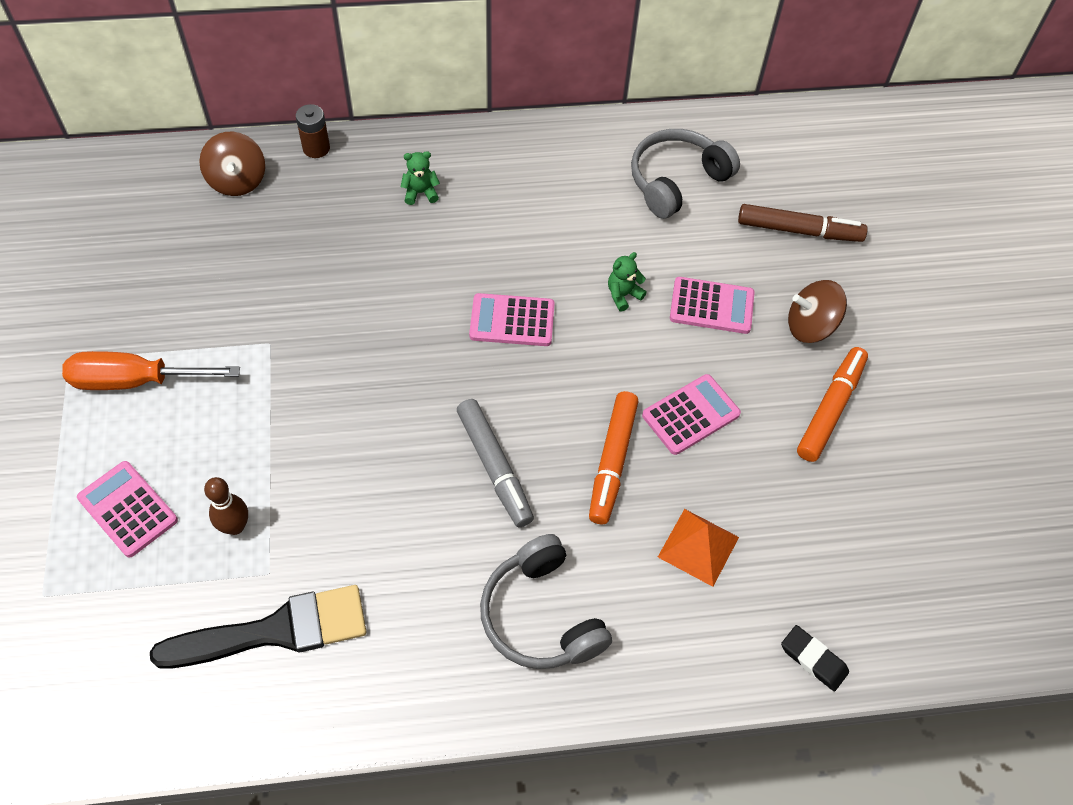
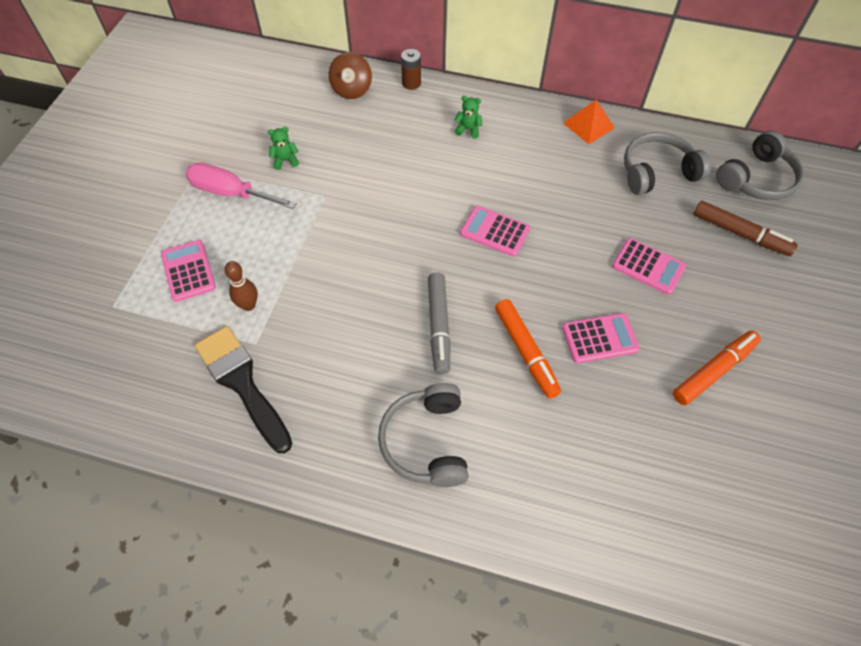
camera: 25 degrees right, 0 degrees up
orange screwdriver [62,351,240,390] -> pink screwdriver [186,163,297,209]
black brush [150,585,366,669] -> black brush turned 135 degrees counterclockwise [195,326,293,453]
orange marker [589,391,639,524] -> orange marker turned 60 degrees counterclockwise [495,299,561,399]
green teddy bear [608,252,647,311] -> green teddy bear moved to [268,127,299,170]
orange pyramid [658,509,739,587] -> orange pyramid moved to [563,100,615,144]
black eraser [781,625,849,691] -> none
brown spinning top [788,280,847,343] -> none
none -> grey headphones [716,130,804,200]

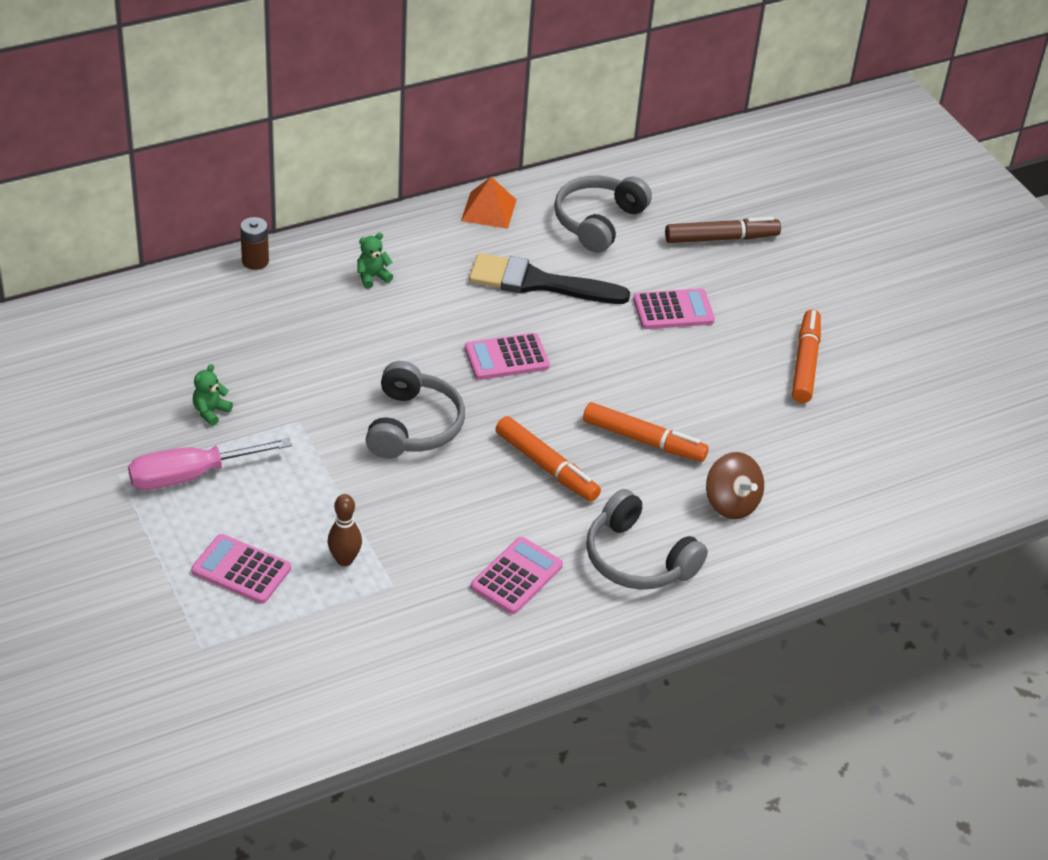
camera: 45 degrees left, 15 degrees down
black brush [195,326,293,453] -> black brush moved to [469,253,630,304]
brown spinning top [329,52,372,99] -> brown spinning top moved to [706,452,764,519]
grey marker [428,272,451,374] -> orange marker [496,416,601,502]
pink calculator [562,313,640,363] -> pink calculator moved to [471,537,563,614]
grey headphones [716,130,804,200] -> grey headphones moved to [366,361,465,458]

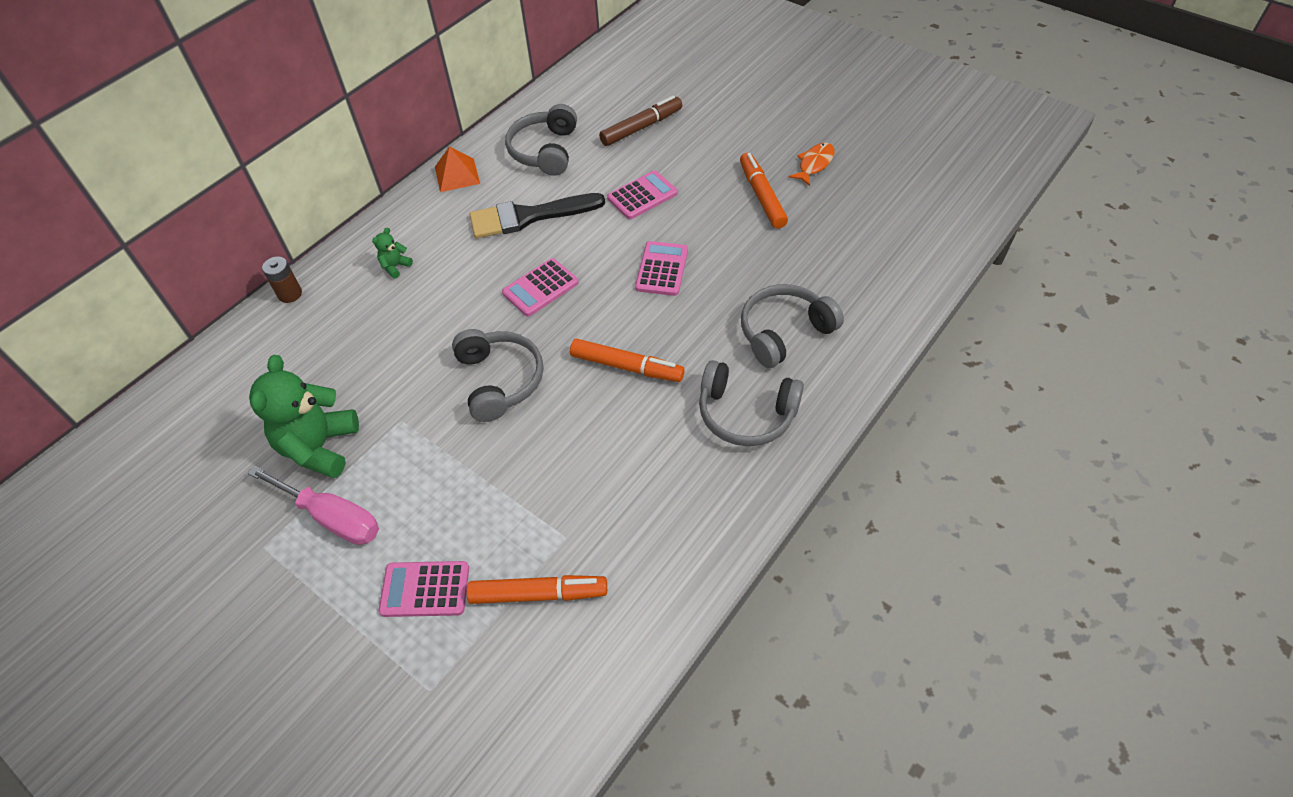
camera: 20 degrees left, 10 degrees up
pink screwdriver [128,438,292,490] -> pink screwdriver turned 105 degrees counterclockwise [248,466,379,545]
green teddy bear [193,364,233,426] -> green teddy bear [249,355,359,478], size x2.29
brown bowling pin [328,494,362,566] -> none
pink calculator [471,537,563,614] -> pink calculator moved to [635,241,688,296]
orange marker [583,402,709,462] -> orange marker moved to [466,575,607,604]
brown spinning top [706,452,764,519] -> grey headphones [741,284,844,368]
none -> orange fish [788,143,835,186]

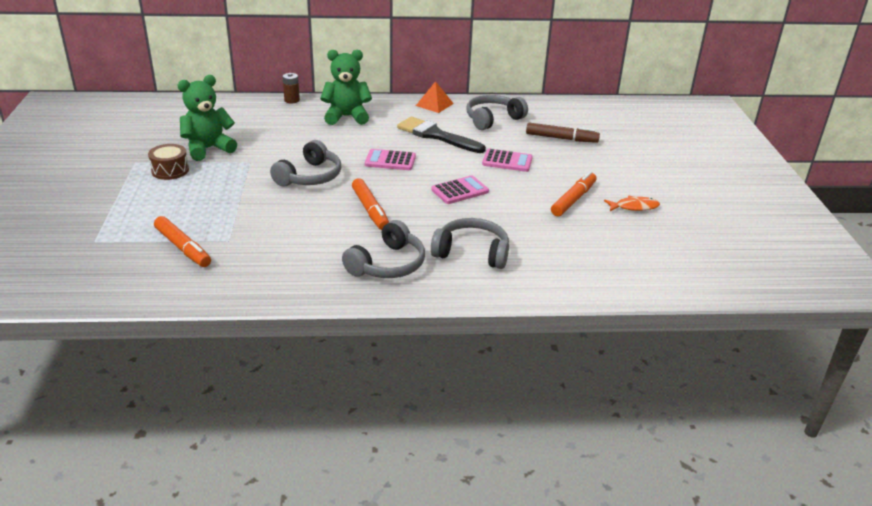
camera: 45 degrees right, 20 degrees down
pink screwdriver [248,466,379,545] -> brown drum [148,144,189,180]
green teddy bear [372,227,413,279] -> green teddy bear [320,50,372,125], size x2.29
pink calculator [379,561,469,617] -> none
grey headphones [699,360,804,446] -> grey headphones turned 120 degrees counterclockwise [342,220,425,278]

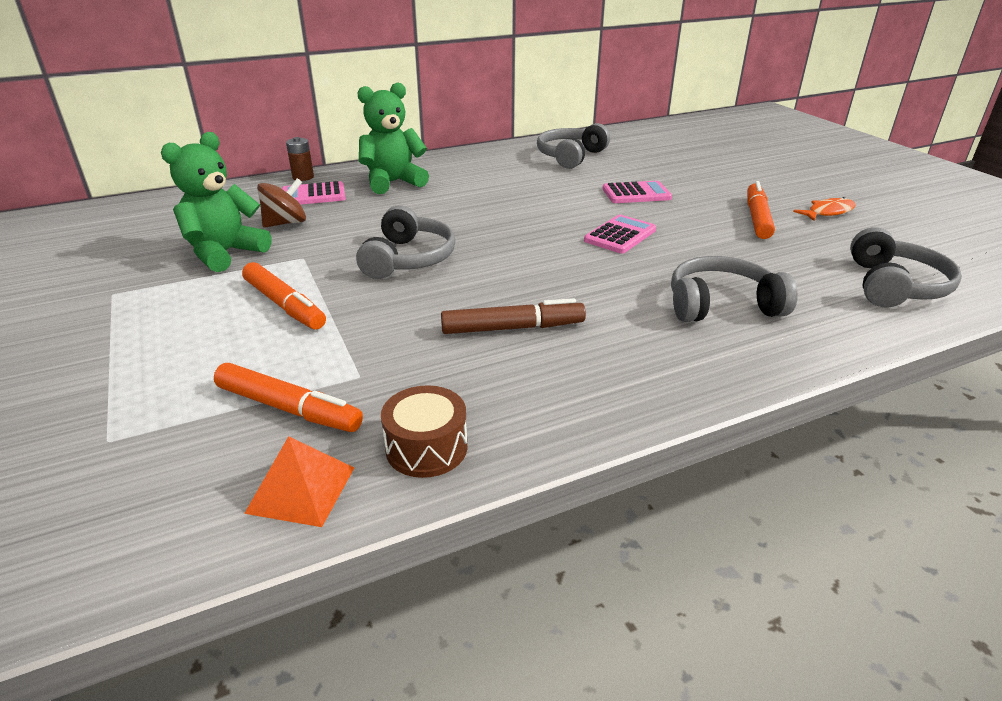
camera: 20 degrees left, 0 degrees up
brown drum [148,144,189,180] -> brown drum moved to [381,385,467,478]
grey headphones [342,220,425,278] -> grey headphones moved to [850,227,962,307]
orange marker [352,178,389,230] -> orange marker moved to [242,262,326,330]
pink calculator [365,149,416,170] -> pink calculator moved to [282,181,346,205]
black brush [397,117,486,153] -> none
orange pyramid [416,81,454,113] -> orange pyramid moved to [244,436,354,527]
brown marker [526,122,600,143] -> brown marker moved to [441,298,586,334]
none -> brown spinning top [257,178,306,228]

